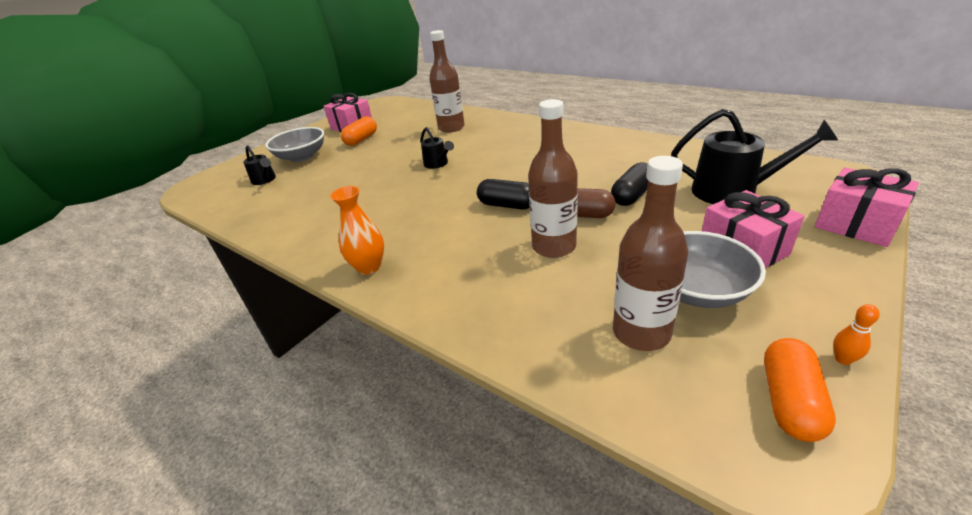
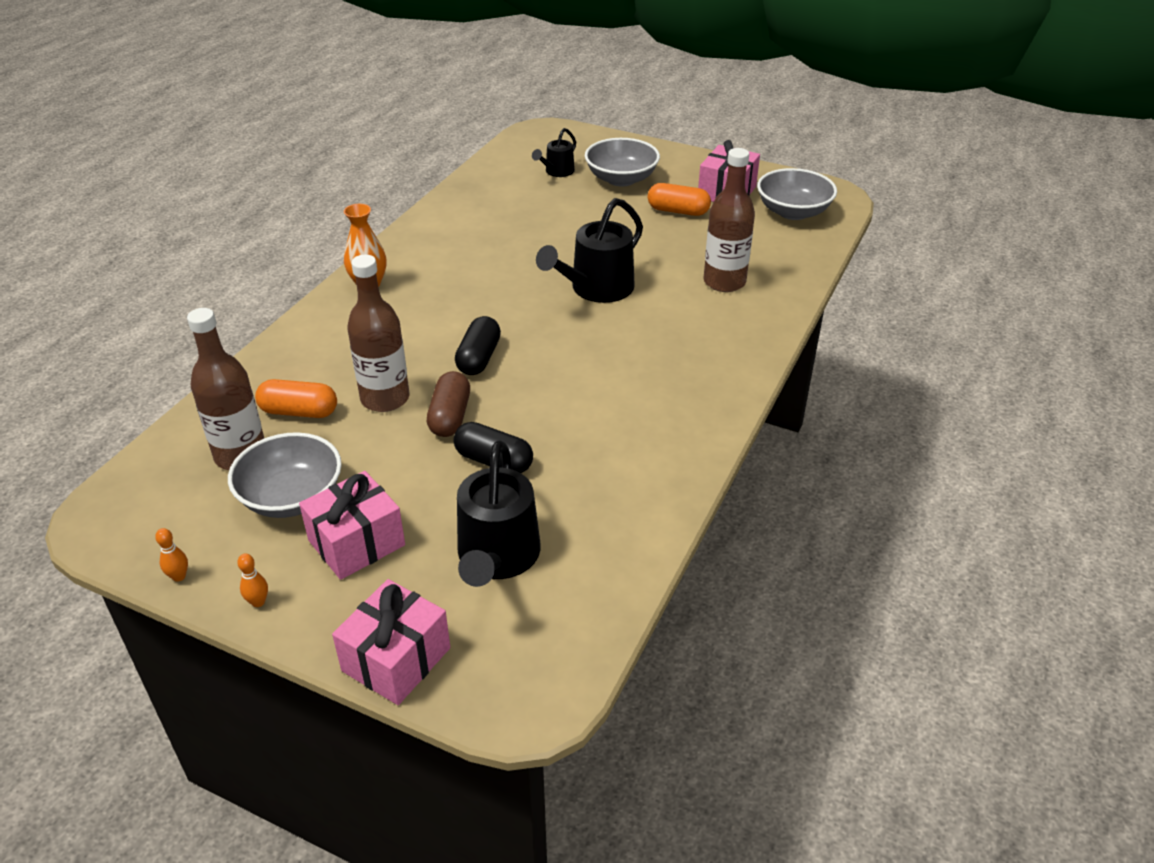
camera: 75 degrees right, 5 degrees up
black watering can [420,127,454,169] -> black watering can [536,198,643,303], size x1.84
orange capsule [764,338,836,442] -> orange capsule moved to [255,379,337,418]
none -> orange bowling pin [237,553,268,607]
none -> grey bowl [757,168,837,220]

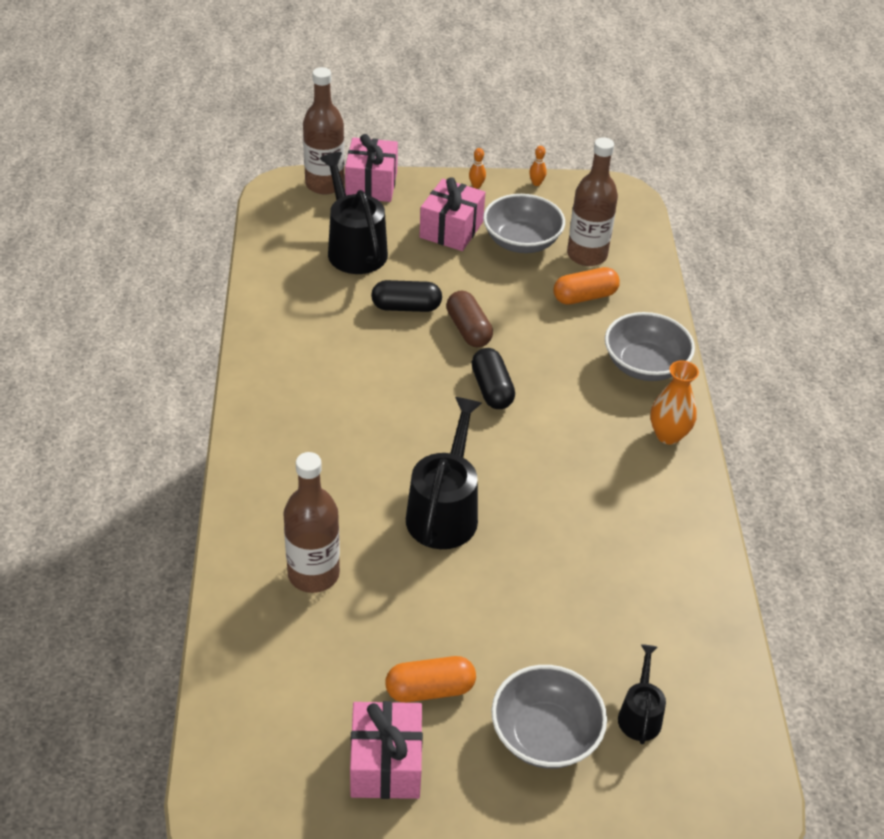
camera: 150 degrees right, 5 degrees up
brown bottle [347,255,409,412] -> brown bottle moved to [303,67,345,194]
grey bowl [757,168,837,220] -> grey bowl moved to [605,312,695,381]

